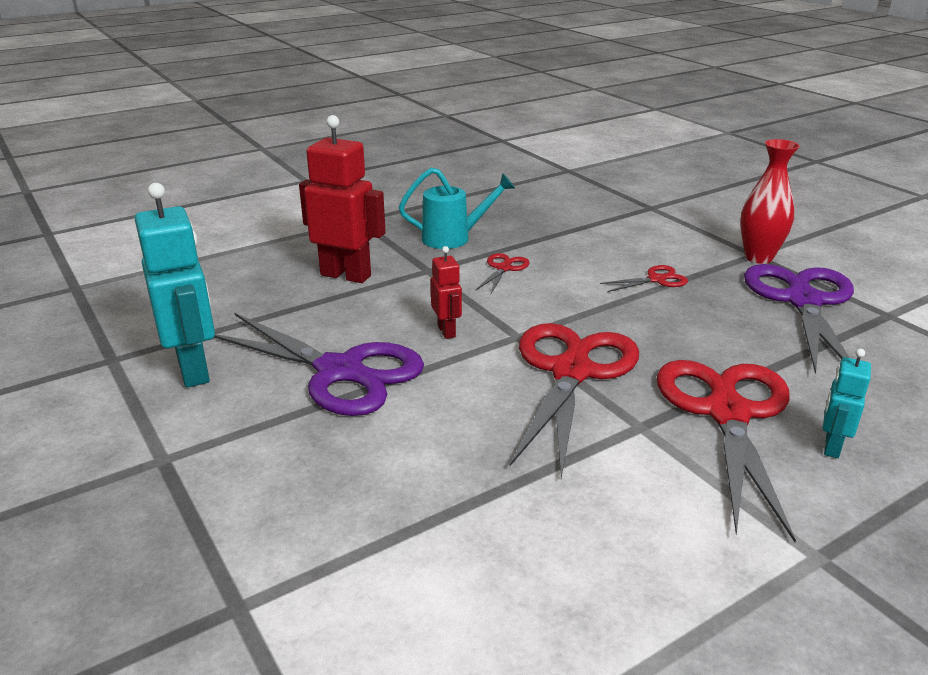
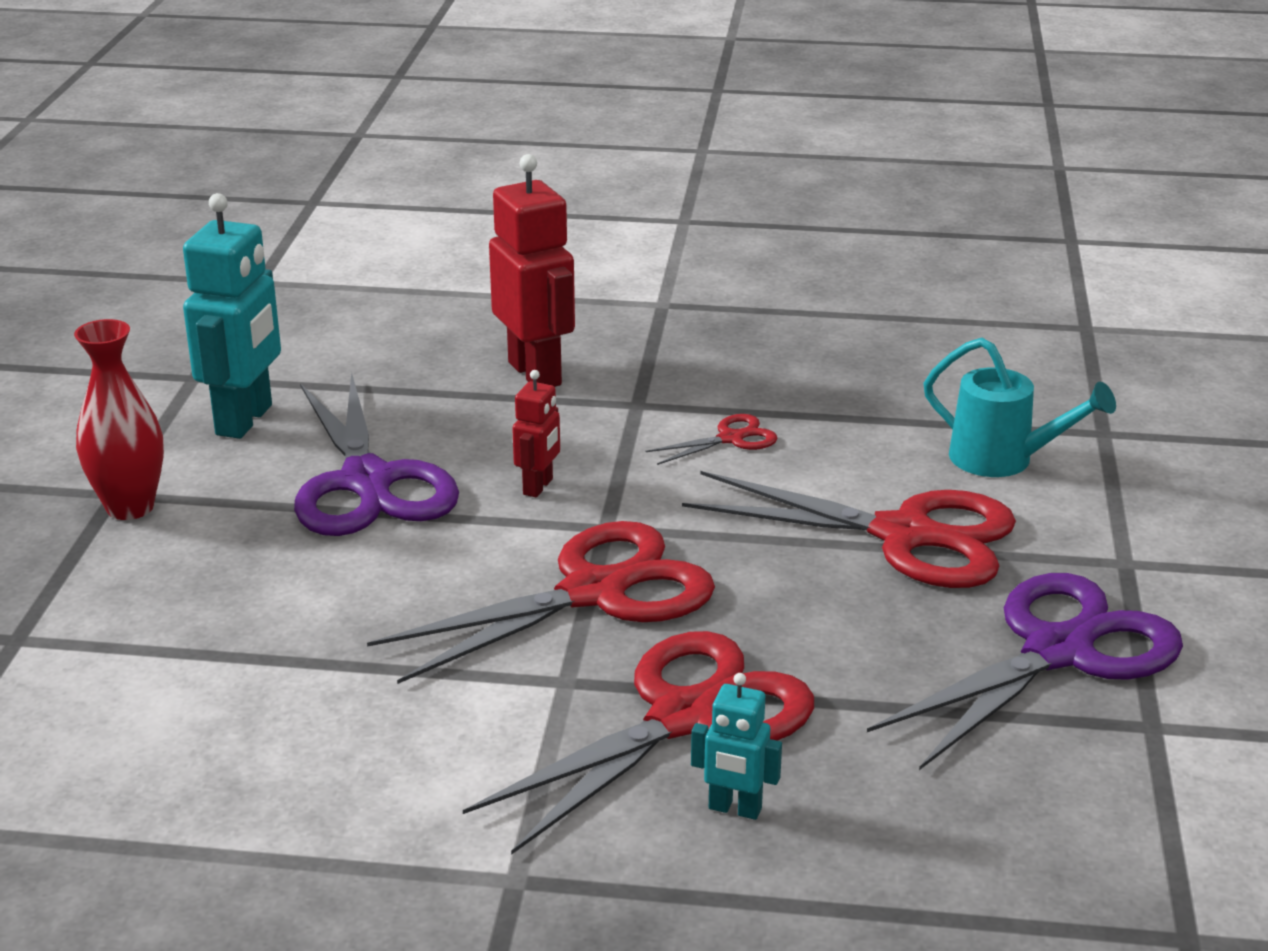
camera: 40 degrees right, 0 degrees up
turquoise watering can [399,168,515,249] -> turquoise watering can moved to [923,338,1116,477]
red scissors [600,265,688,292] -> red scissors [682,471,1016,588], size x2.28
red vase [740,139,799,264] -> red vase moved to [74,319,164,520]
turquoise robot [823,349,871,458] -> turquoise robot turned 135 degrees counterclockwise [691,673,782,820]

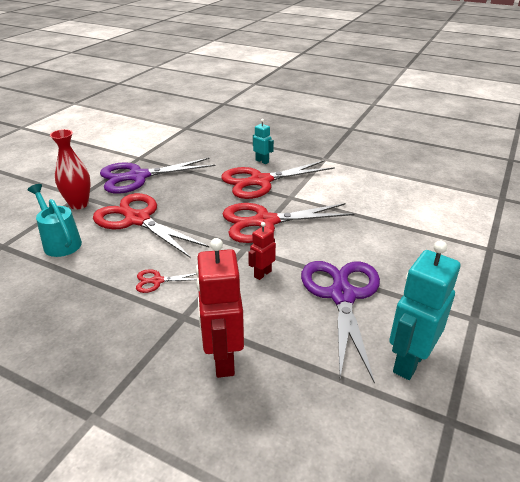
camera: 160 degrees left, 5 degrees up
red vase [74,319,164,520] -> red vase moved to [50,129,91,210]

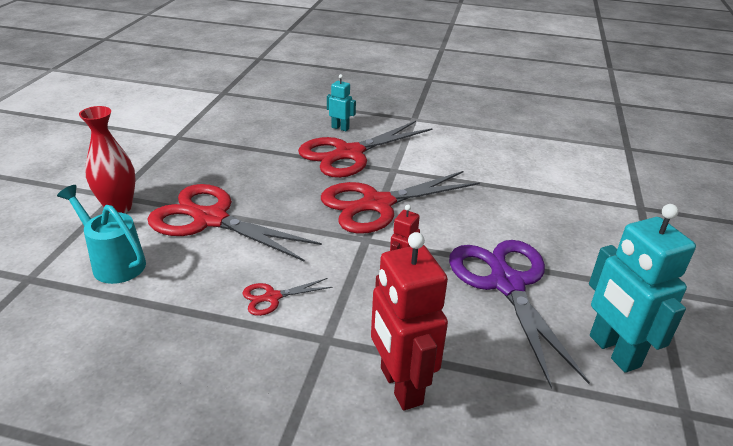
camera: 15 degrees left, 0 degrees up
purple scissors [100,158,216,194] -> none
turquoise robot [389,241,460,380] -> turquoise robot turned 45 degrees counterclockwise [589,204,696,373]

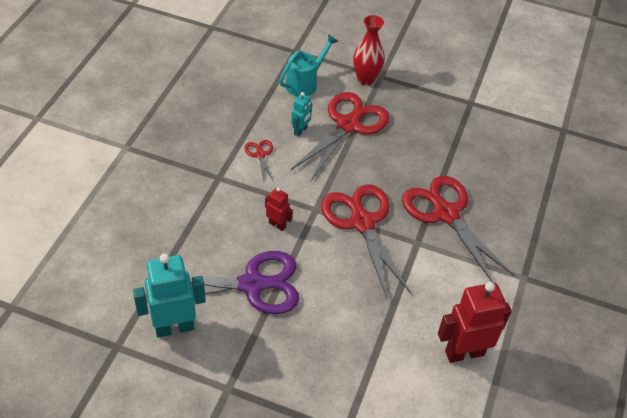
camera: 95 degrees right, 15 degrees up
turquoise robot [327,74,356,131] -> turquoise robot moved to [291,92,312,137]
red robot [371,232,448,410] -> red robot moved to [438,282,512,363]

